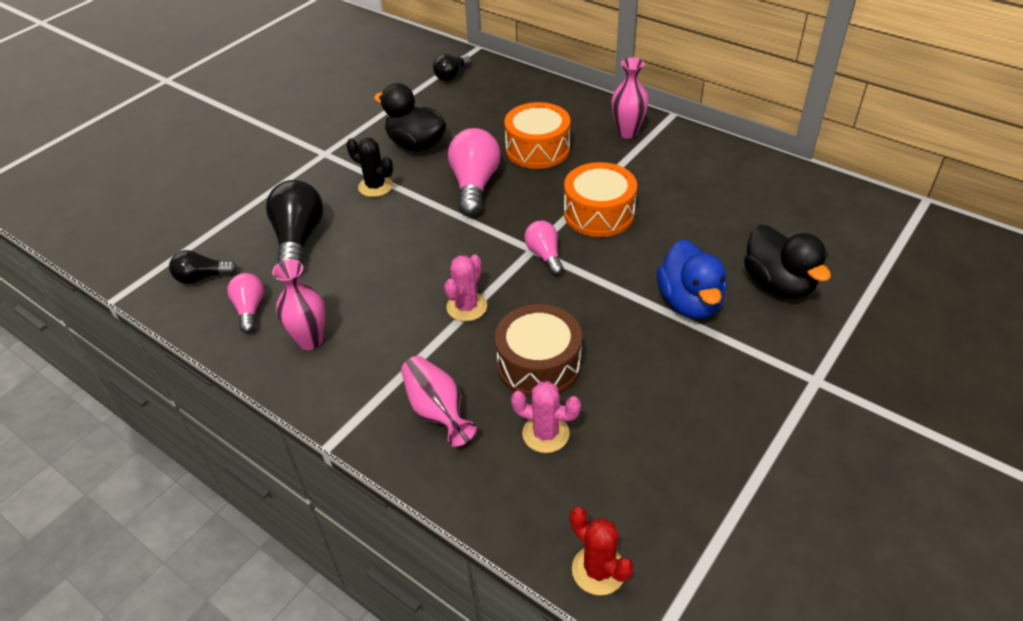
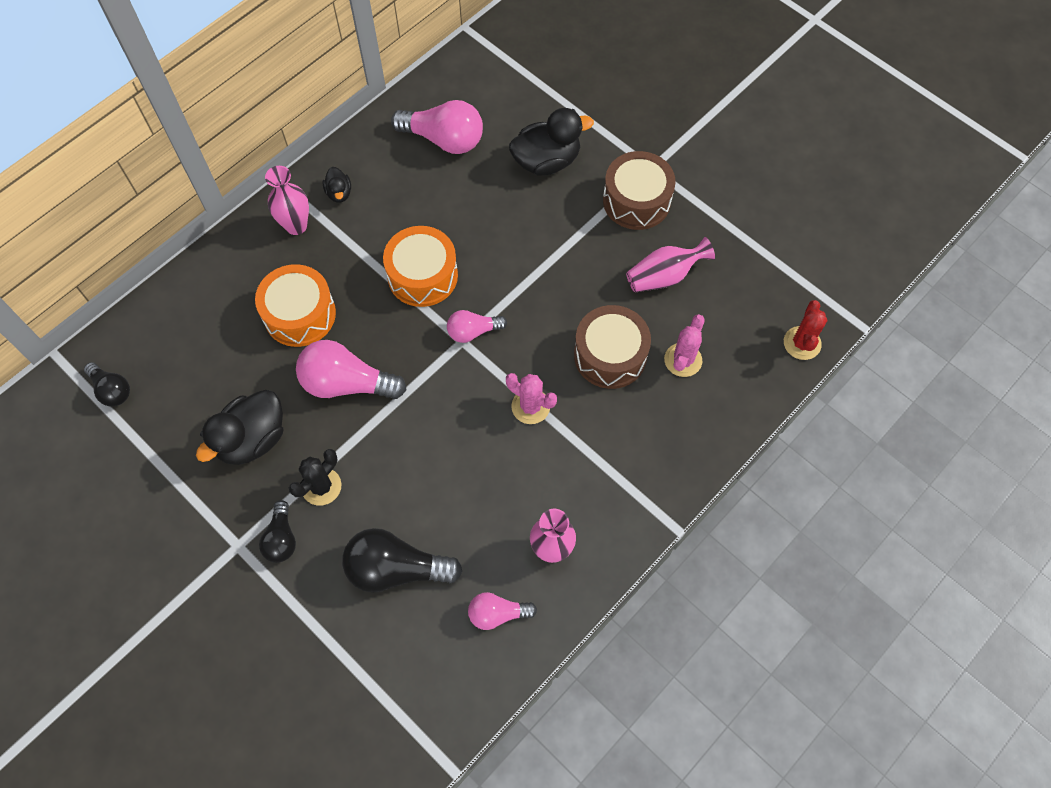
camera: 85 degrees left, 20 degrees up
black light bulb [169,250,237,284] -> black light bulb moved to [259,500,296,563]
pink vase [401,356,477,447] -> pink vase moved to [626,237,715,292]
red cactus [570,507,633,595] -> red cactus turned 45 degrees counterclockwise [784,300,827,360]
blue duck [657,239,727,319] -> none
none -> black duck [322,167,351,203]
none -> pink light bulb [391,100,483,154]
none -> brown drum [603,151,676,230]

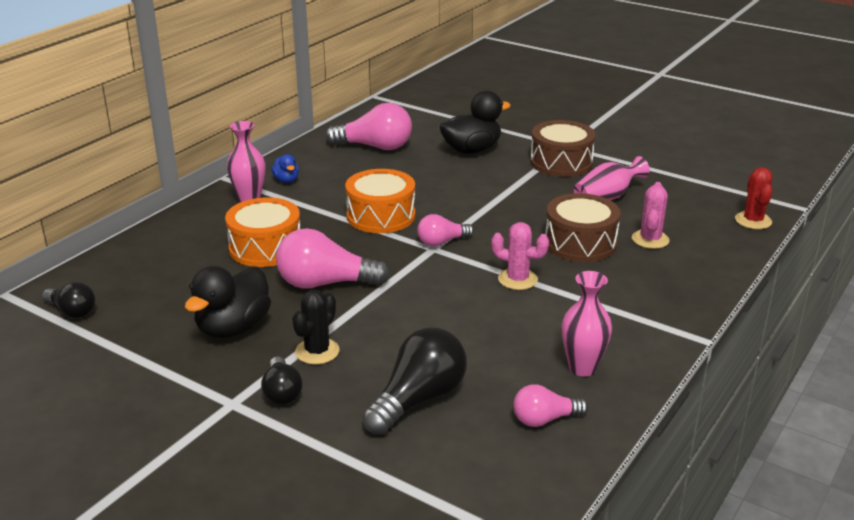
camera: 10 degrees left, 35 degrees down
black duck [322,167,351,203] -> blue duck [271,154,299,183]
black light bulb [342,528,463,593] -> black light bulb turned 135 degrees clockwise [362,327,467,435]

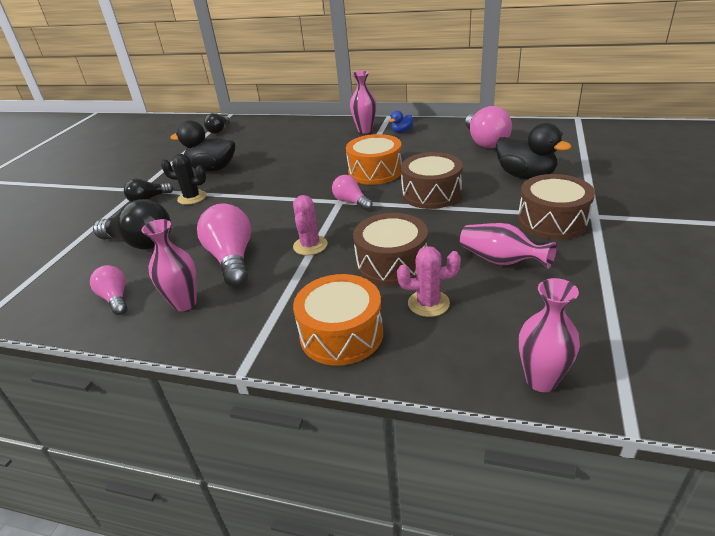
camera: 75 degrees right, 5 degrees up
orange drum [225,197,300,267] -> orange drum moved to [293,274,383,366]
pink light bulb [276,228,390,289] -> pink light bulb moved to [197,203,251,287]
red cactus [735,167,773,229] -> pink vase [519,278,580,392]
none -> brown drum [401,152,463,209]

